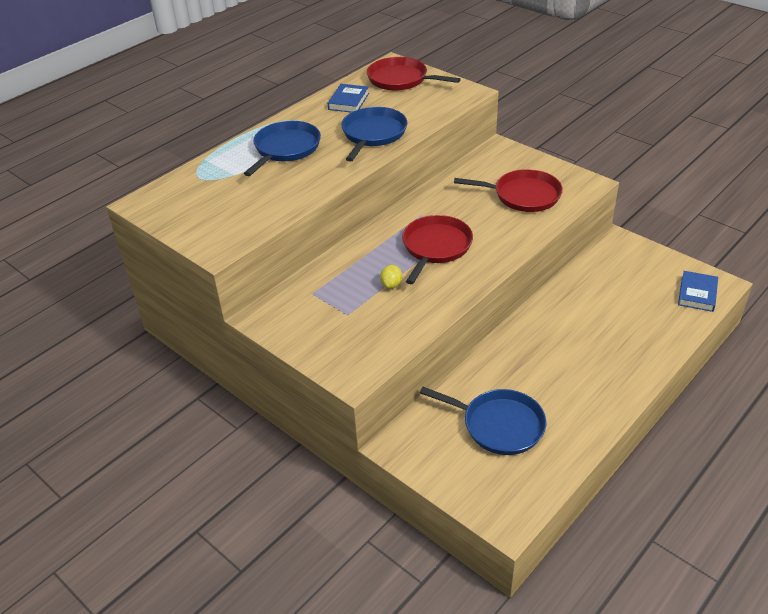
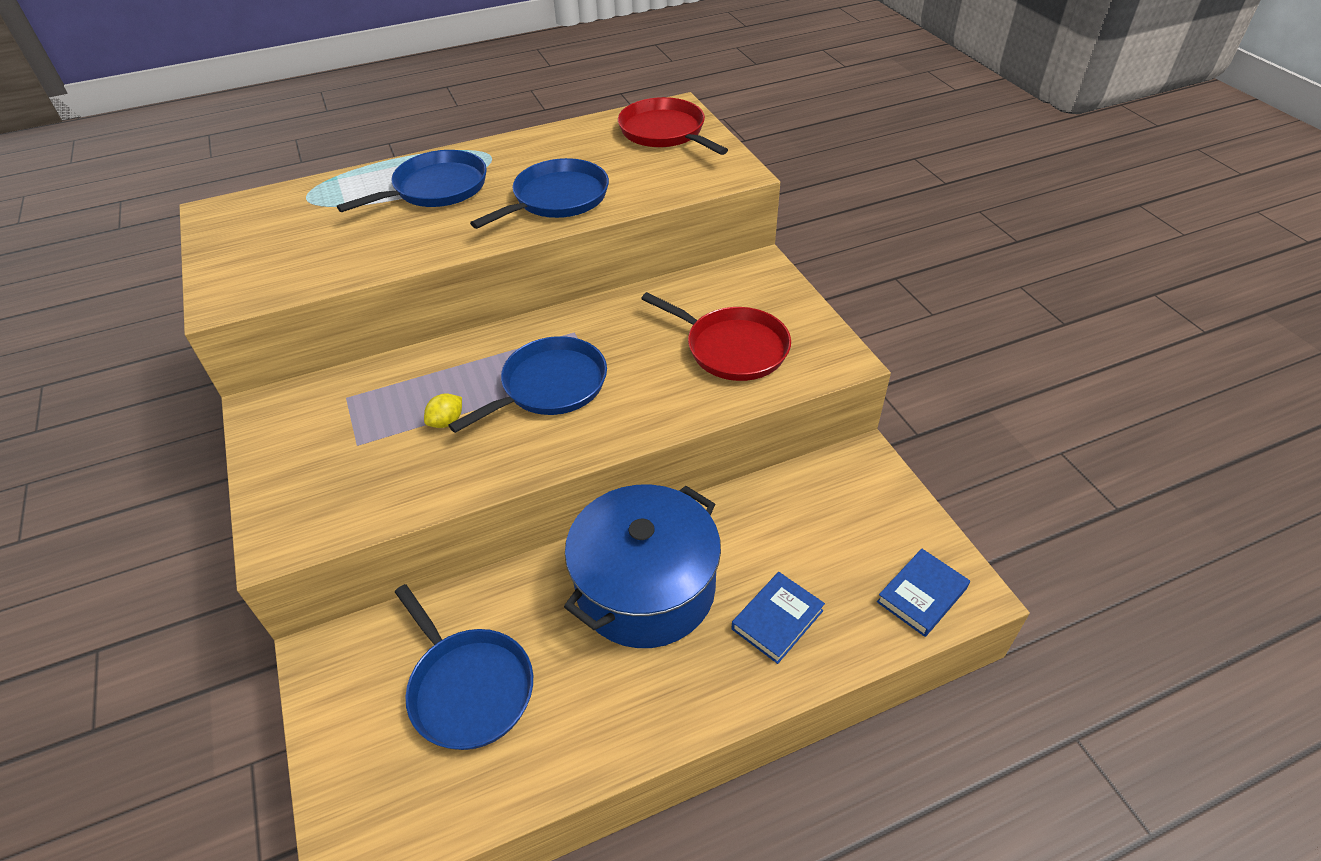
camera: 25 degrees right, 5 degrees up
blue book [328,84,369,112] -> blue book moved to [731,572,825,664]
red pan [402,215,473,284] -> blue pan [448,336,607,433]
none -> blue pot [564,484,721,648]

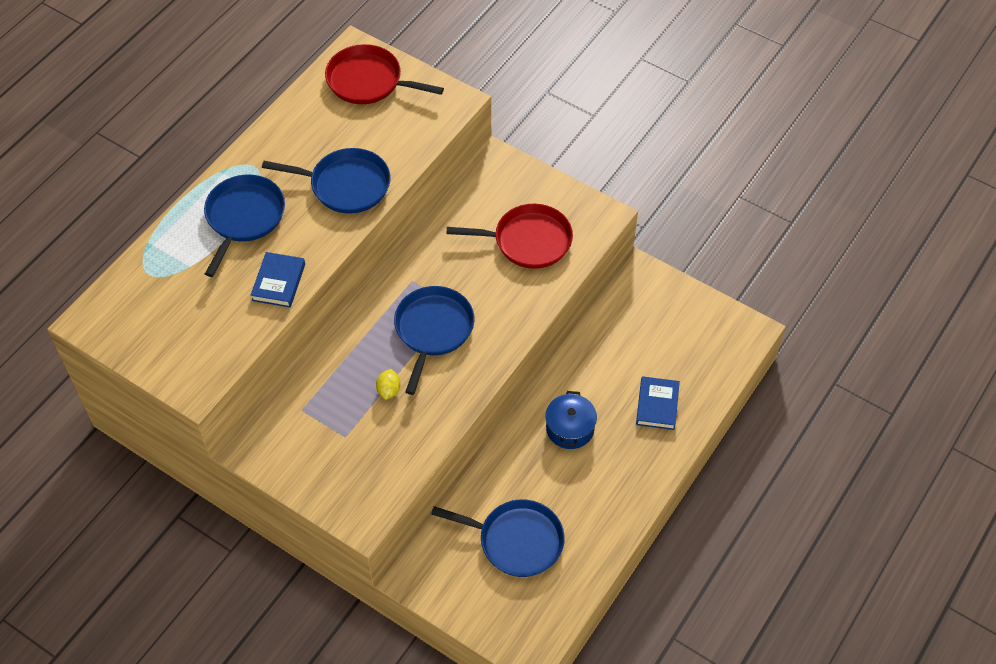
camera: 35 degrees left, 10 degrees up
blue pan [470,158,609,229] -> blue pan turned 90 degrees clockwise [262,148,391,214]
blue pot [564,484,721,648] -> blue pot [545,391,597,449], size x0.50
blue book [877,549,970,637] -> blue book moved to [251,252,305,308]

